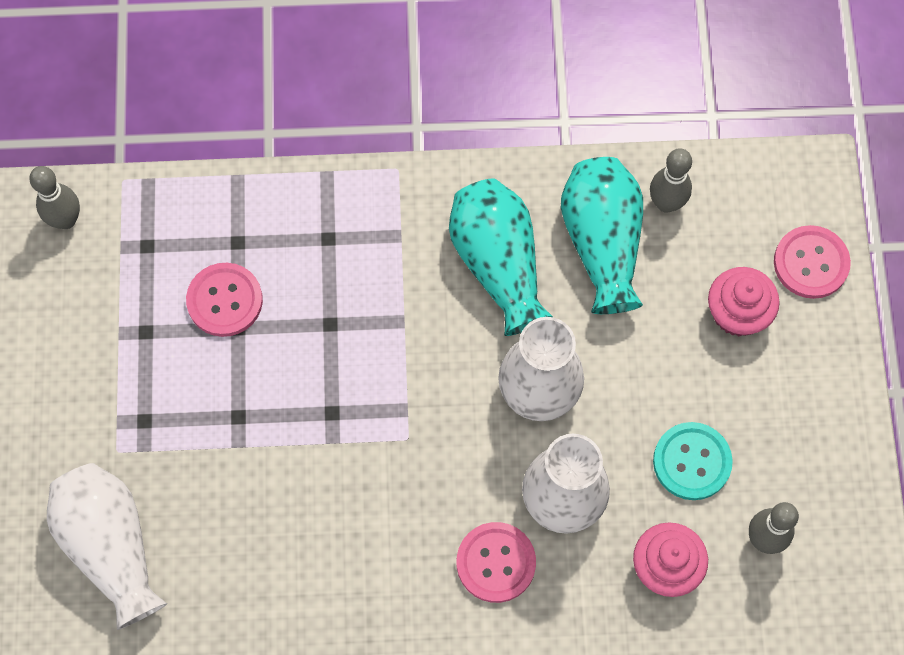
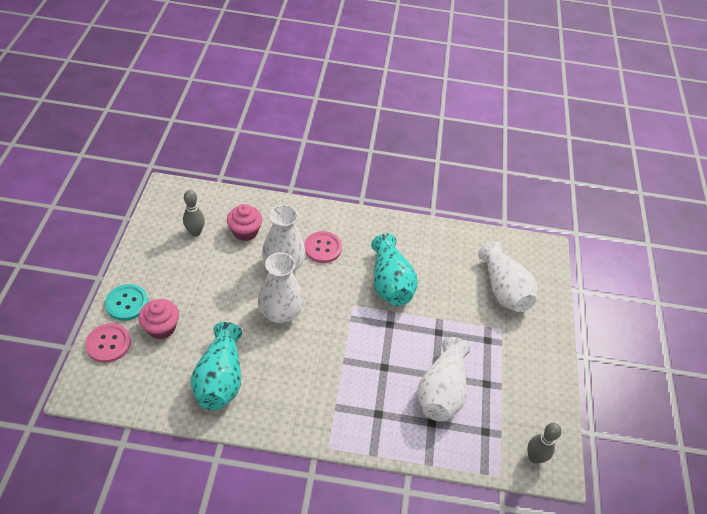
camera: 175 degrees left, 20 degrees down
pink button [186,263,263,337] -> white vase [417,337,470,421]
turquoise vase [449,179,553,336] -> turquoise vase moved to [371,234,418,306]
grey bowling pin [650,148,692,213] -> none
turquoise button [653,422,733,500] -> turquoise button moved to [105,284,148,321]

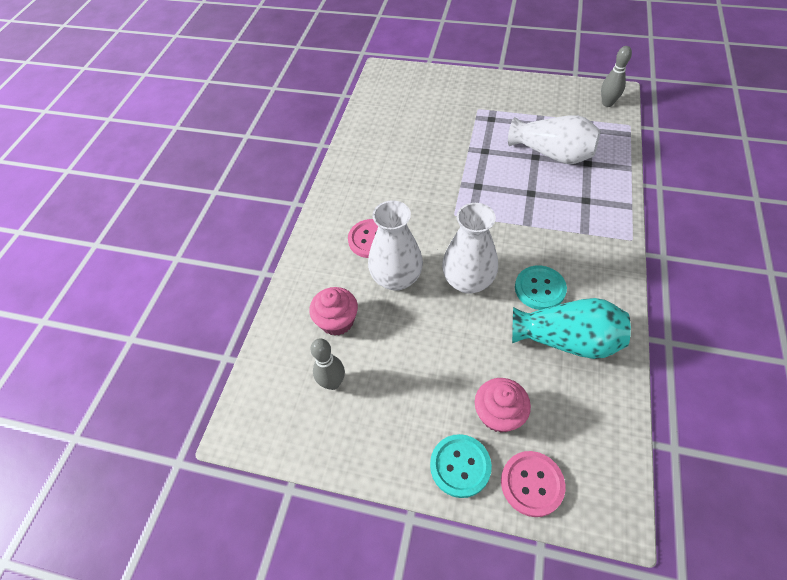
camera: 75 degrees left, 5 degrees up
turquoise vase [371,234,418,306] -> none
white vase [478,241,537,312] -> none
none -> turquoise button [515,266,567,310]

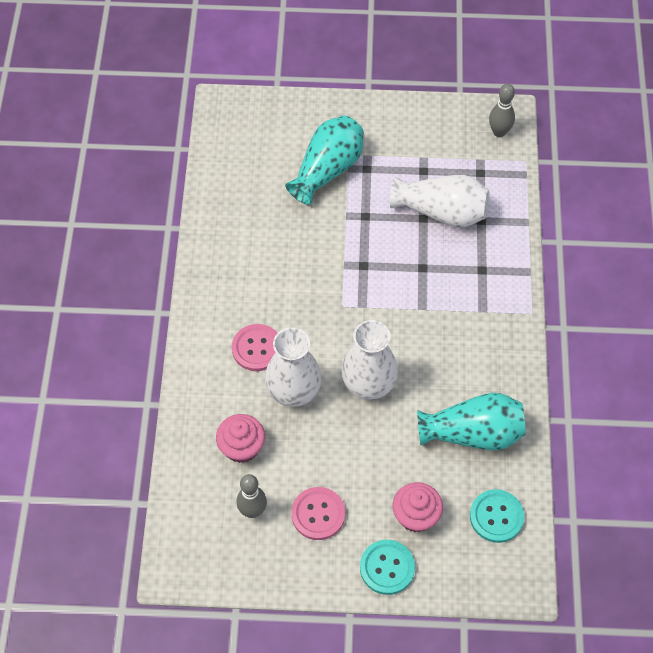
camera: 15 degrees left, 5 degrees up
pink button [501,451,565,517] -> pink button moved to [291,487,345,540]
turquoise button [515,266,567,310] -> turquoise button moved to [470,489,524,543]
none -> turquoise vase [285,115,364,205]

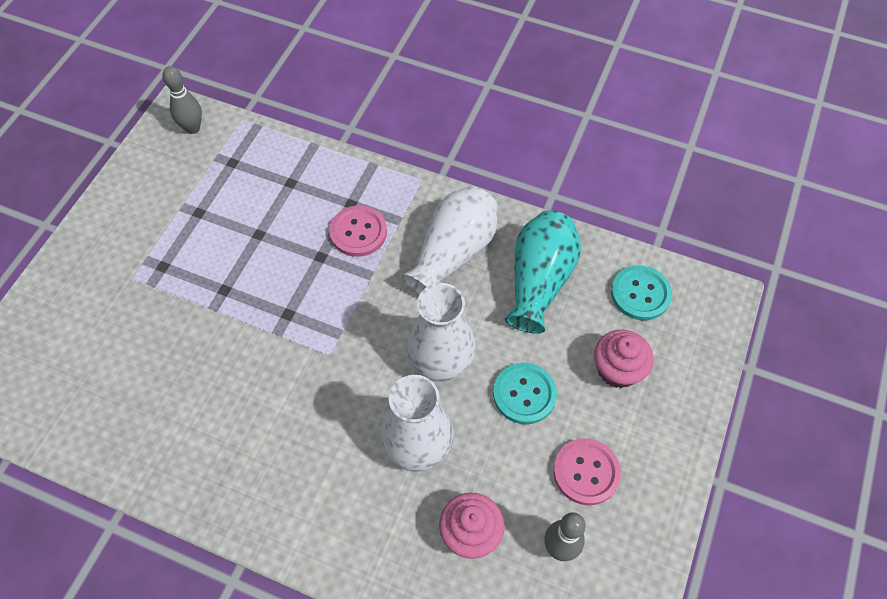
camera: 70 degrees left, 0 degrees up
pink button [232,324,277,371] -> pink button moved to [329,206,387,257]
turquoise vase [285,115,364,205] -> none
turquoise button [360,540,415,595] -> turquoise button moved to [493,363,557,424]
white vase [390,175,490,227] -> white vase moved to [401,186,497,295]

